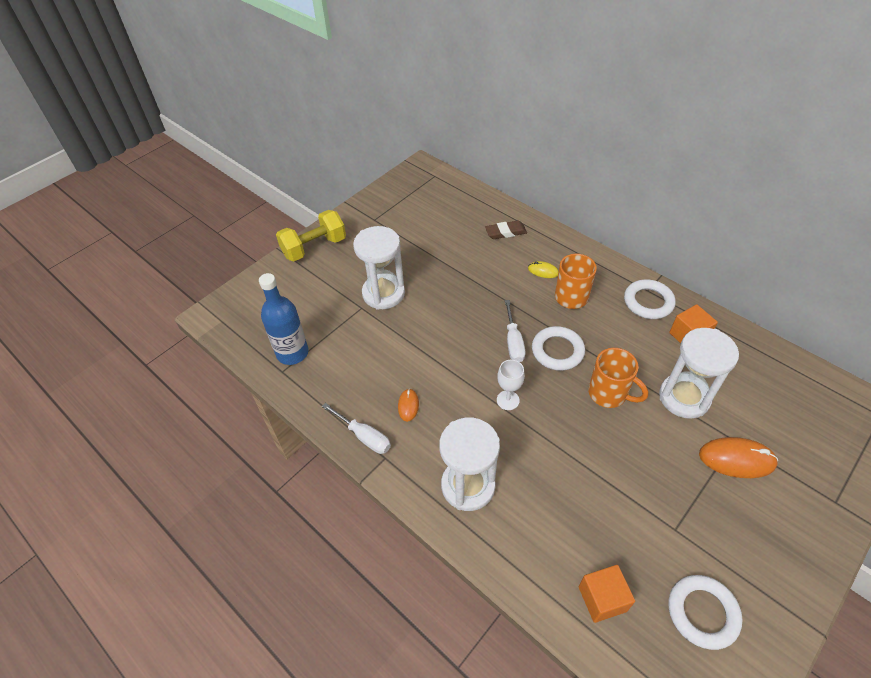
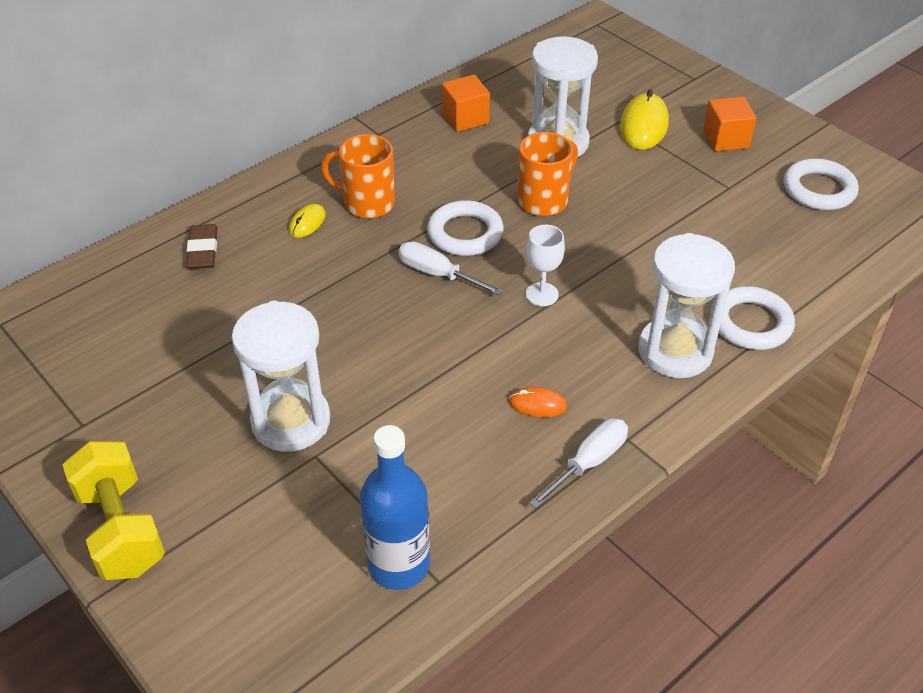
camera: 85 degrees left, 5 degrees down
white screwdriver [505,300,525,362] -> white screwdriver turned 150 degrees counterclockwise [399,241,503,296]
orange cube [579,565,635,623] -> orange cube moved to [703,96,757,152]
white ring [624,279,676,319] -> white ring moved to [711,286,795,350]
orange mouse [699,437,778,478] -> yellow mouse [620,89,669,150]

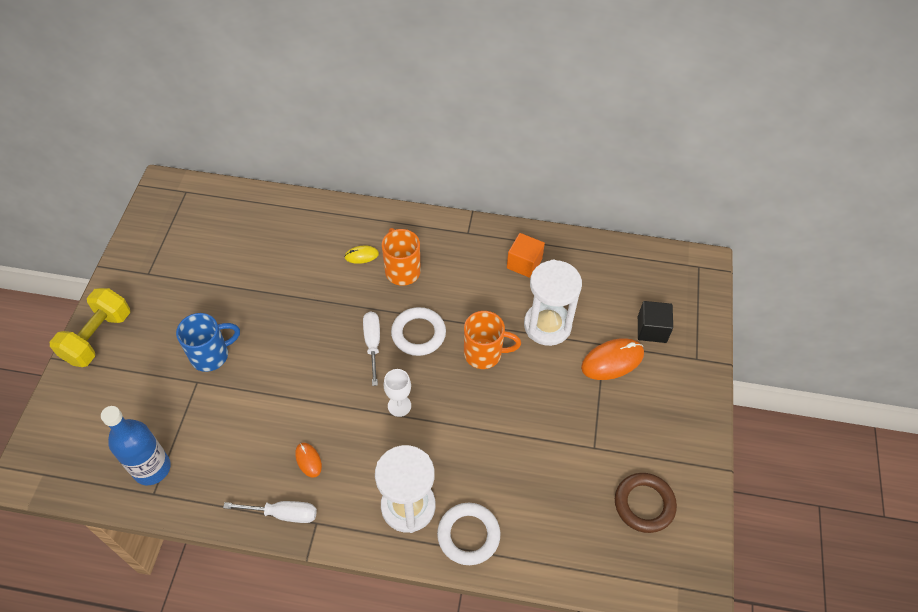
camera: 50 degrees right, 10 degrees up
brown eraser [186,224,217,269] -> none
white hourglass [232,301,330,452] -> blue mug [176,313,240,372]
yellow mouse [620,89,669,150] -> orange mouse [581,338,644,380]
orange cube [703,96,757,152] -> none
white ring [783,158,859,210] -> brown ring [615,473,677,533]
none -> black cube [638,301,673,343]

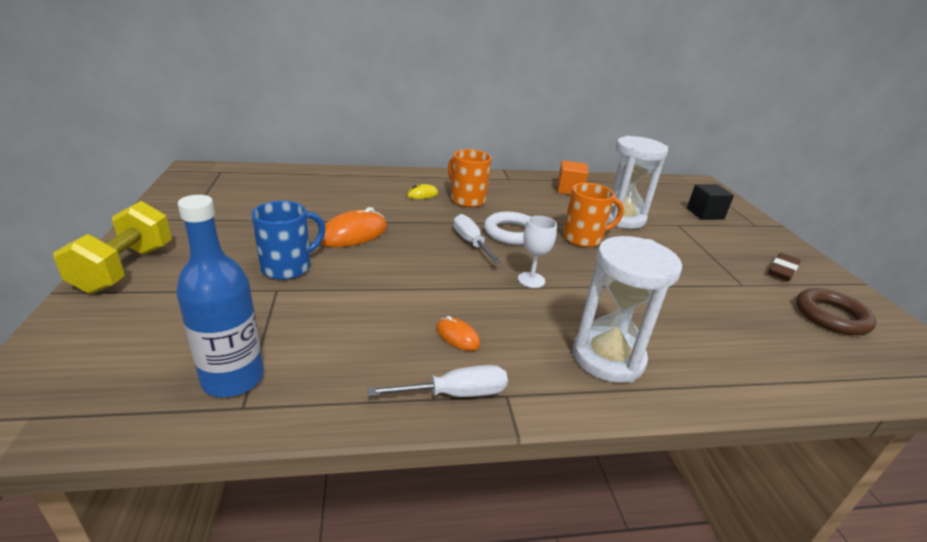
camera: 20 degrees left, 25 degrees down
white ring [437,503,500,565] -> none
orange mouse [581,338,644,380] -> orange mouse moved to [321,207,387,247]
none -> brown eraser [768,253,801,281]

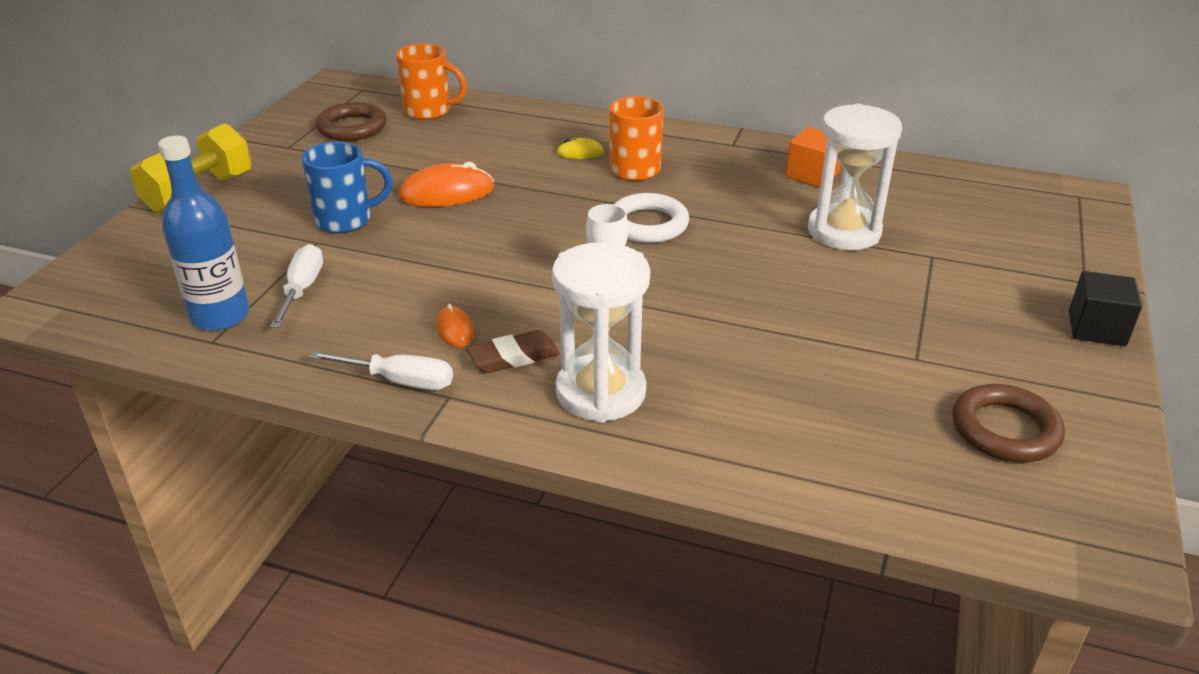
camera: 30 degrees right, 5 degrees up
white screwdriver [453,214,501,264] -> white screwdriver moved to [270,244,323,328]
orange mug [563,183,624,247] -> orange mug moved to [396,43,467,120]
black cube [687,184,734,220] -> black cube moved to [1069,271,1143,346]
brown eraser [768,253,801,281] -> brown eraser moved to [467,330,560,373]
none -> brown ring [316,102,387,141]

